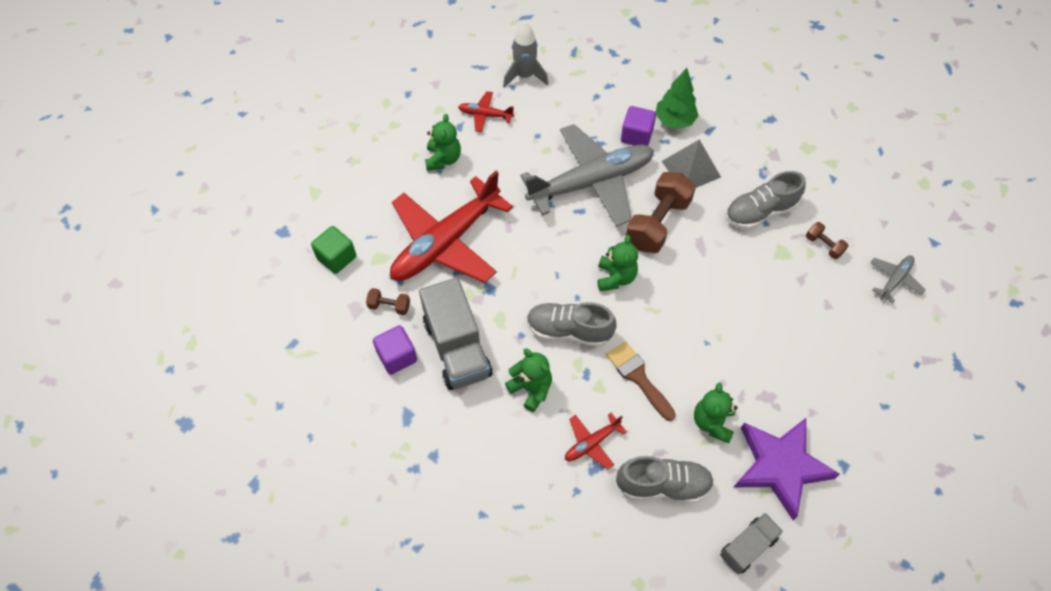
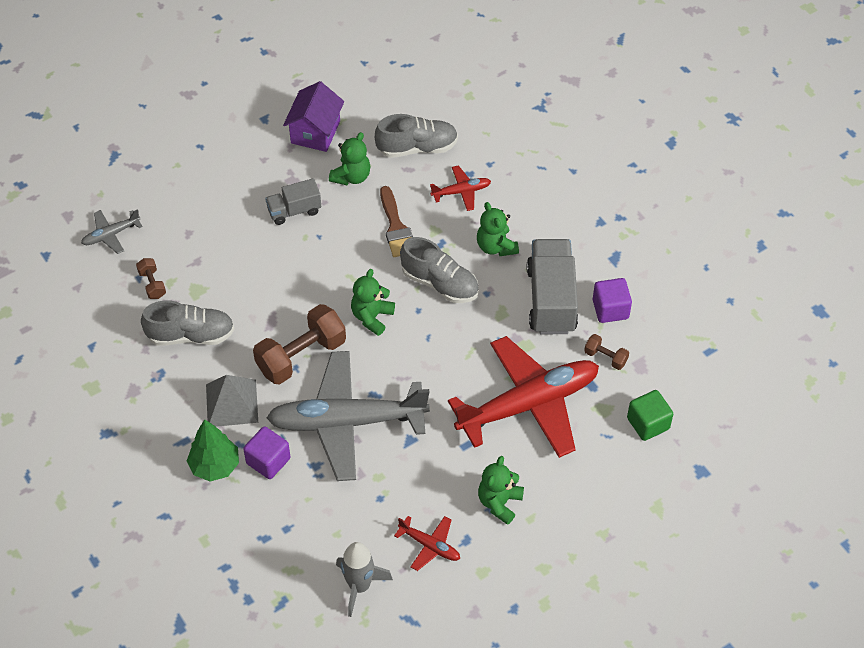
camera: 160 degrees left, 5 degrees down
grey shoe [616,456,714,503] -> grey shoe turned 150 degrees clockwise [375,114,458,158]
grey truck [720,513,783,574] -> grey truck moved to [265,178,321,225]
purple star [734,418,840,520] -> purple house [283,81,344,152]

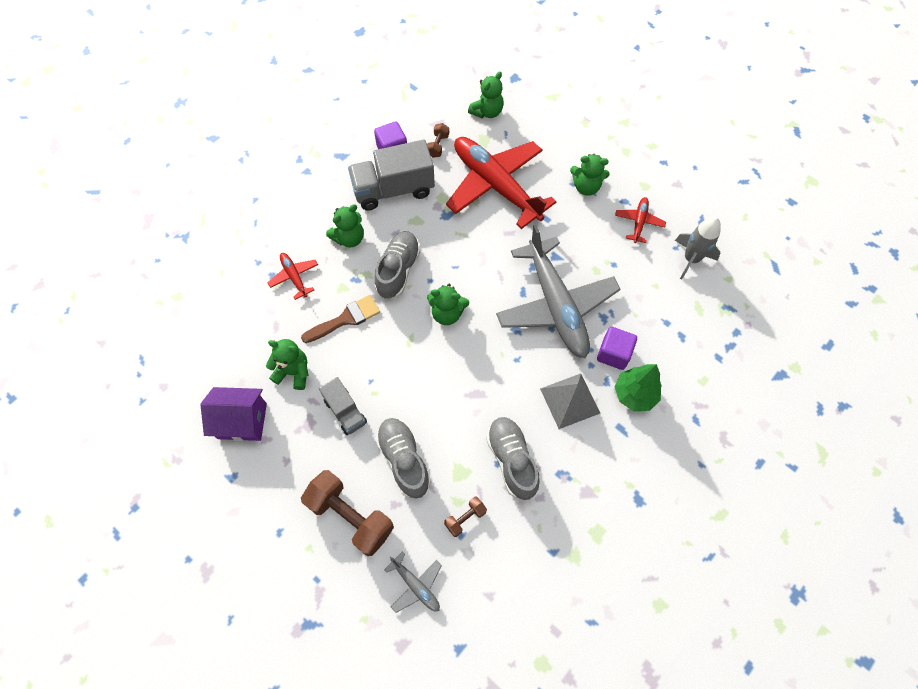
camera: 105 degrees left, 10 degrees up
brown dumbbell [253,304,346,385] -> brown dumbbell moved to [301,470,394,556]
grey shoe [375,114,458,158] -> grey shoe moved to [375,418,431,498]
green cube [627,390,673,441] -> green teddy bear [468,72,504,118]

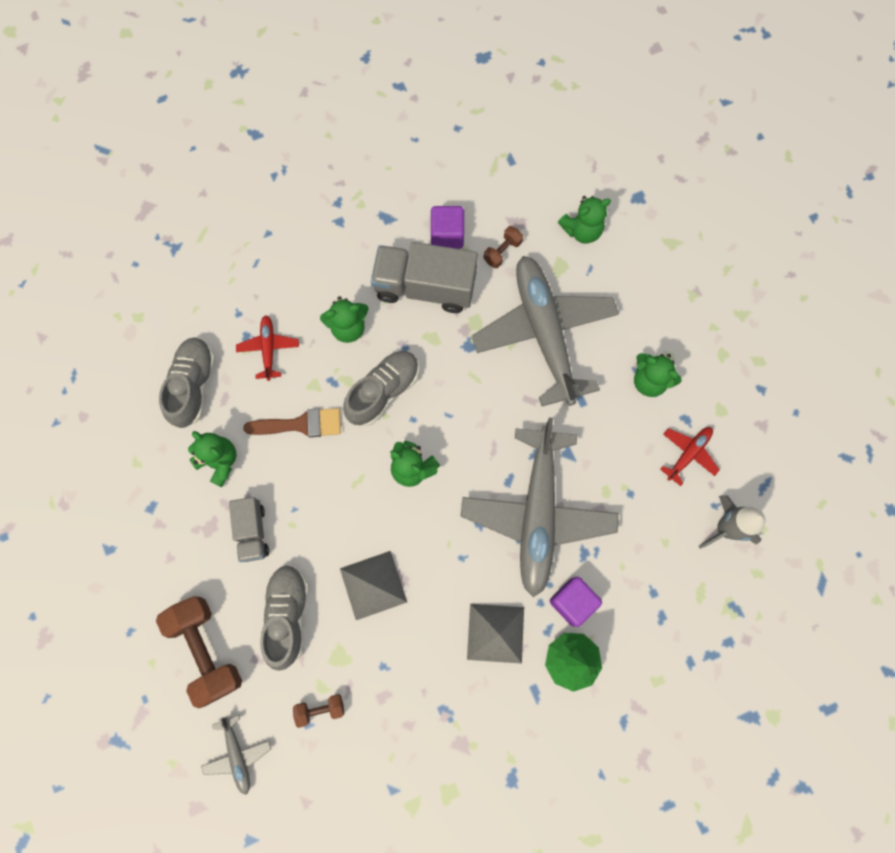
camera: 25 degrees right, 10 degrees up
purple house [201,387,267,441] -> none
red plane [446,137,557,229] -> grey plane [472,256,619,406]
grey shoe [486,417,540,500] -> grey shoe moved to [159,338,215,428]
none -> grey pyramid [340,551,407,620]

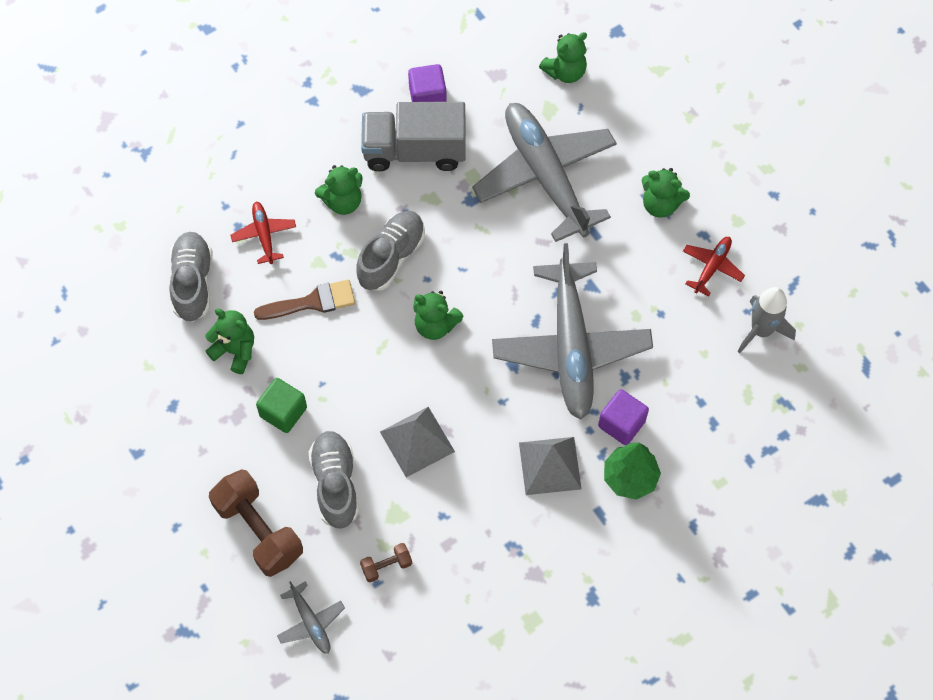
camera: 10 degrees left, 10 degrees down
grey truck [229,497,269,562] -> green cube [256,378,307,433]
brown dumbbell [483,226,523,268] -> none

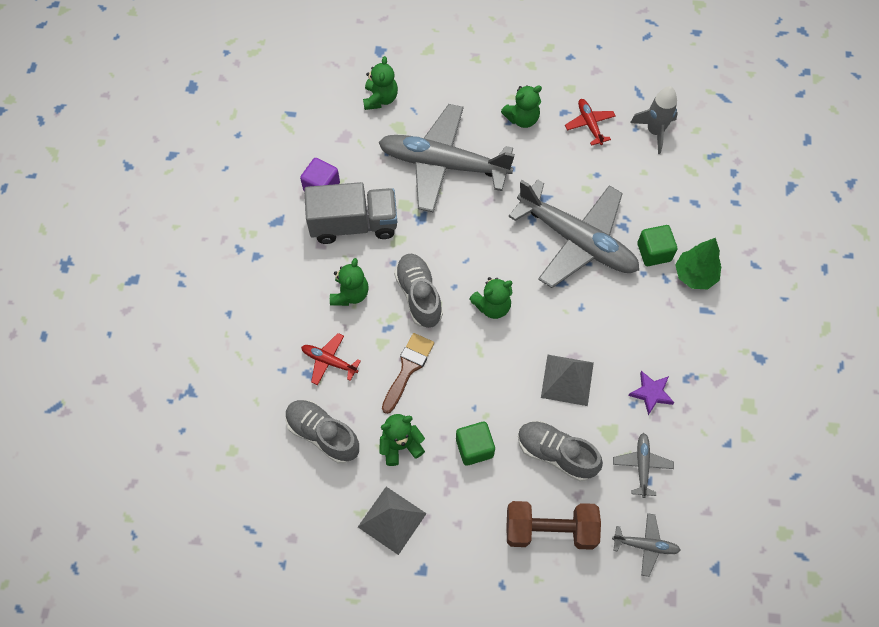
camera: 50 degrees left, 0 degrees up
brown dumbbell [360,543,412,582] -> grey plane [613,433,674,498]
grey truck [361,102,466,171] -> grey truck turned 135 degrees counterclockwise [304,182,397,244]
grey pyramid [519,437,581,495] -> grey pyramid moved to [358,487,427,555]
purple cube [598,389,649,445] -> green cube [637,225,677,266]
none -> purple star [628,371,674,415]

